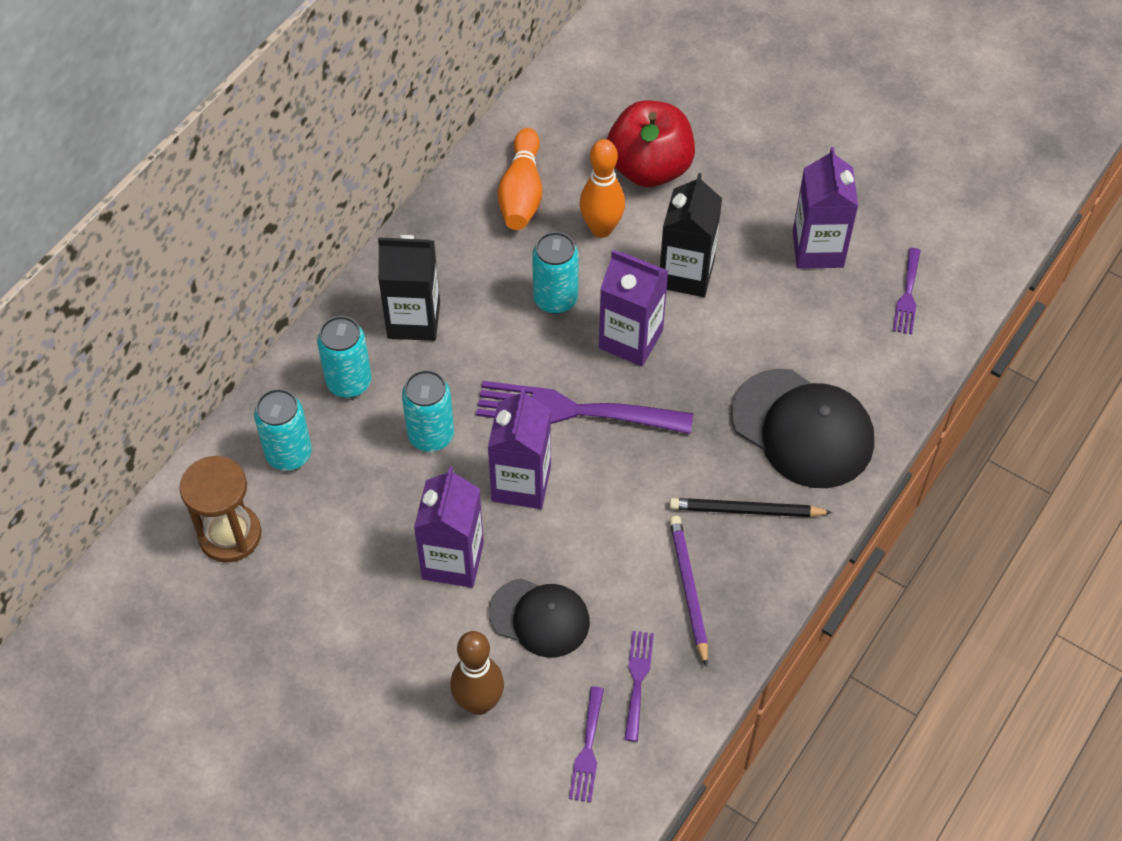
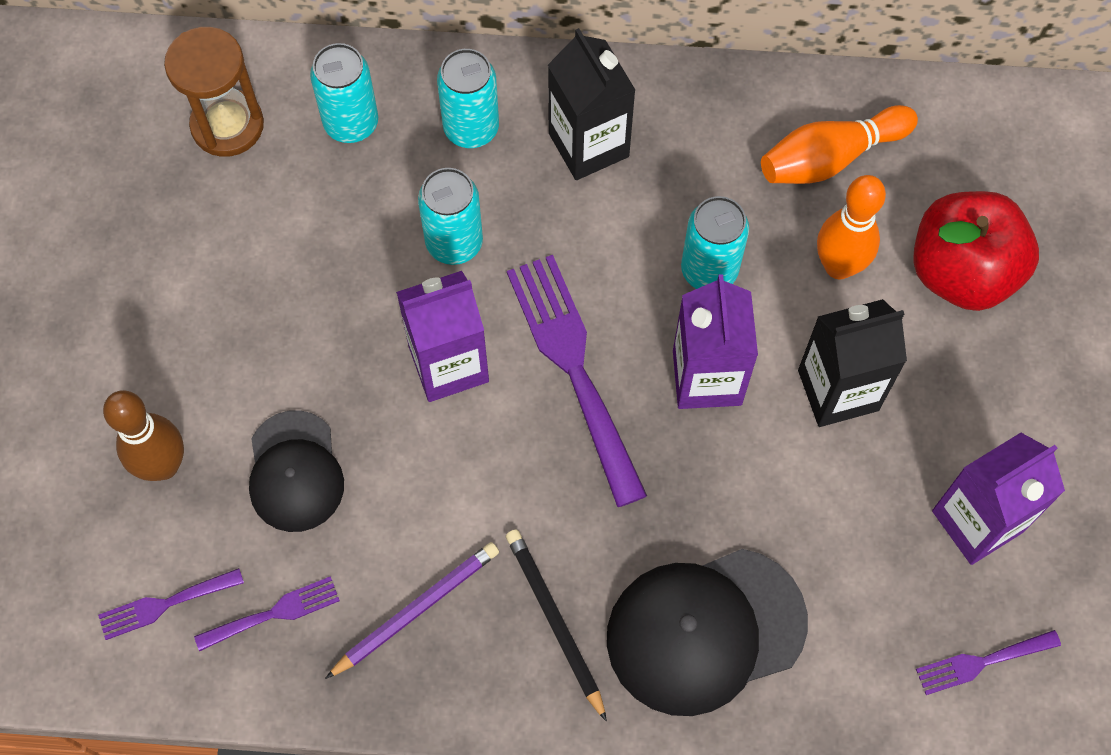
camera: 60 degrees right, 10 degrees up
purple carton [414,467,484,588] -> none
black cap [731,369,874,488] -> black cap turned 60 degrees clockwise [607,549,808,716]

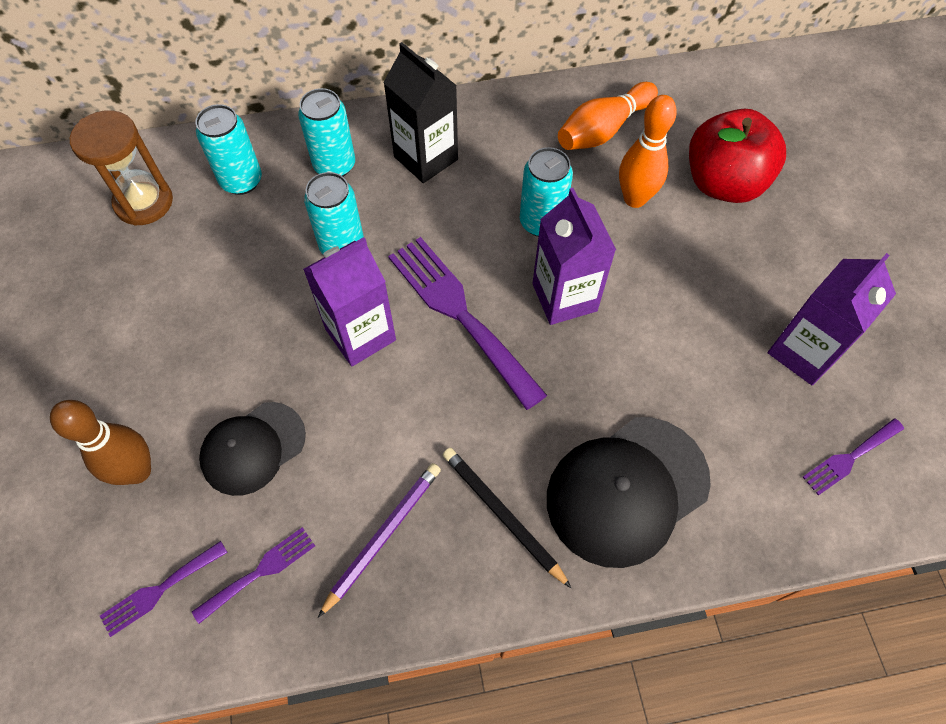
camera: 15 degrees left, 5 degrees down
black cap [249,410,344,532] -> black cap turned 75 degrees clockwise [199,402,306,496]
black carton [798,299,907,427] -> none

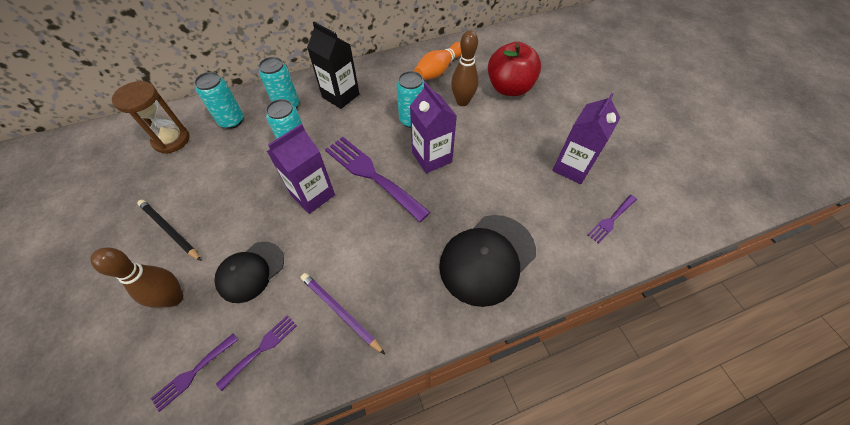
camera: 10 degrees left, 5 degrees down
purple pencil [318,463,441,618] -> purple pencil turned 75 degrees counterclockwise [301,273,385,354]
black pencil [443,448,571,588] -> black pencil moved to [137,200,201,261]
orange bowling pin [619,95,677,208] -> brown bowling pin [451,30,479,106]

